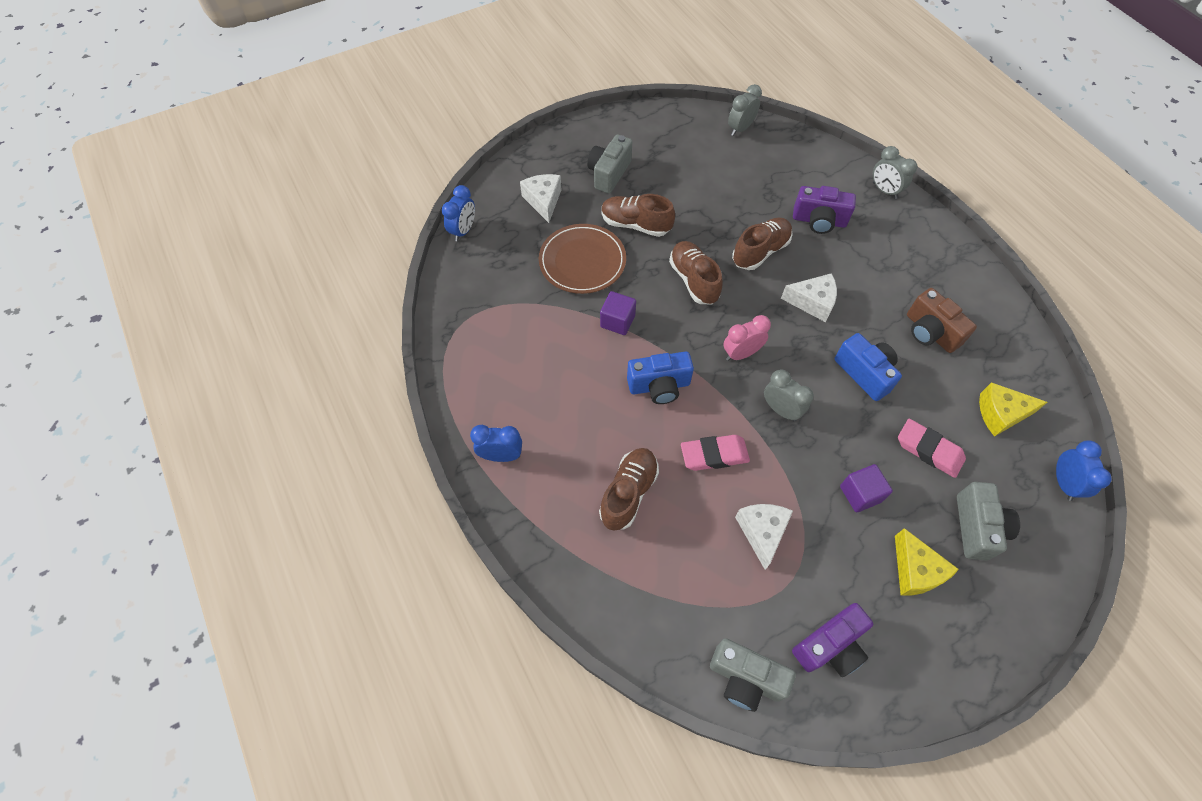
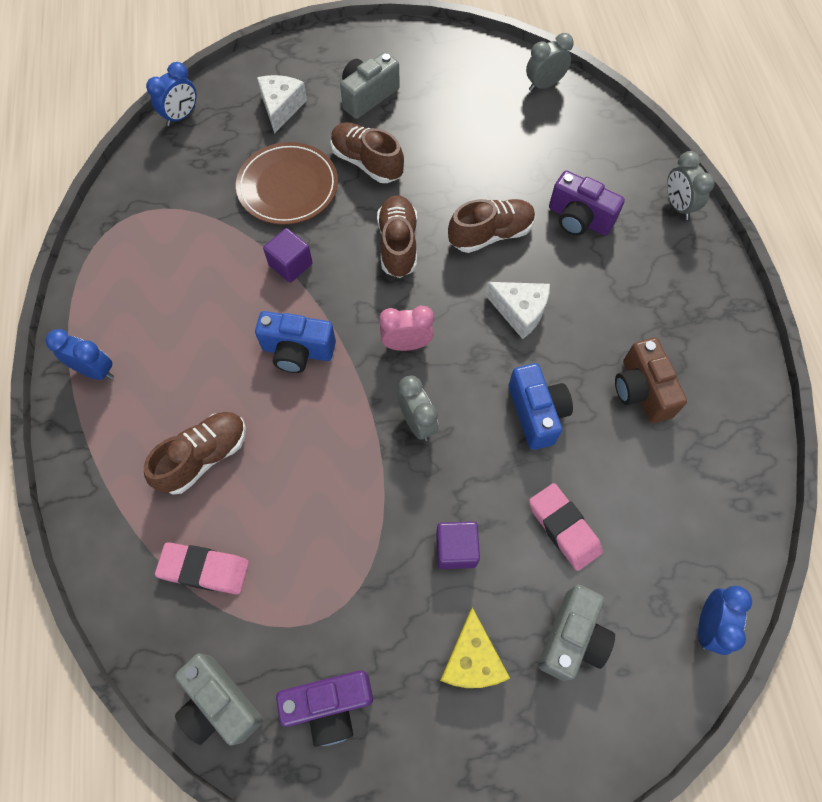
camera: 20 degrees right, 5 degrees up
pink eraser [681,435,750,471] -> pink eraser moved to [155,542,249,594]
white cheese [735,504,793,570] -> none
yellow cheese [979,382,1048,437] -> none

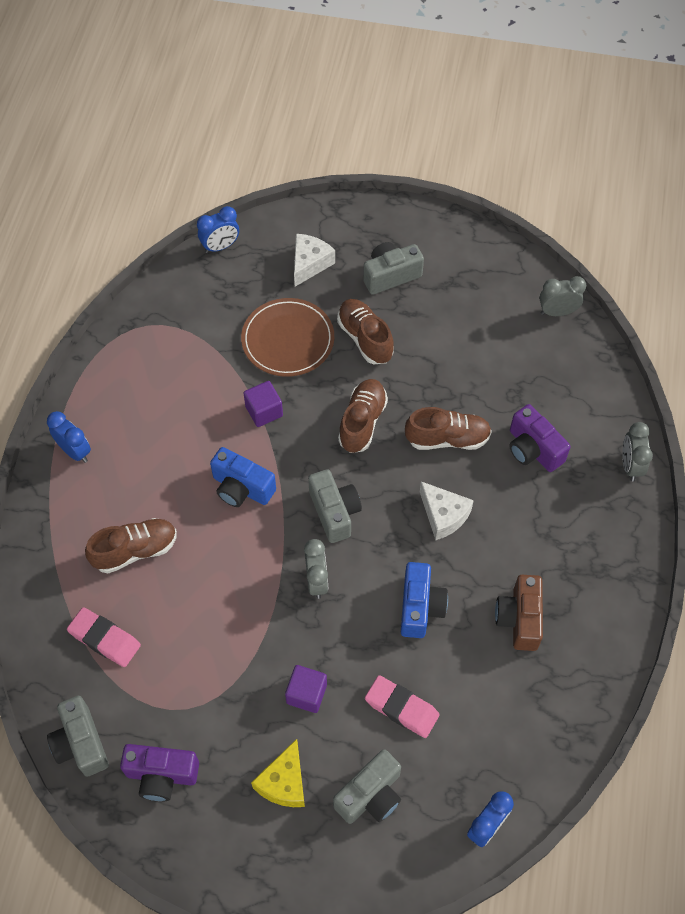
camera: 20 degrees right, 5 degrees down
pink clock [379,306,434,351] -> grey camera [308,469,362,543]
pink eraser [529,483,603,571] -> pink eraser turned 45 degrees counterclockwise [365,675,439,738]

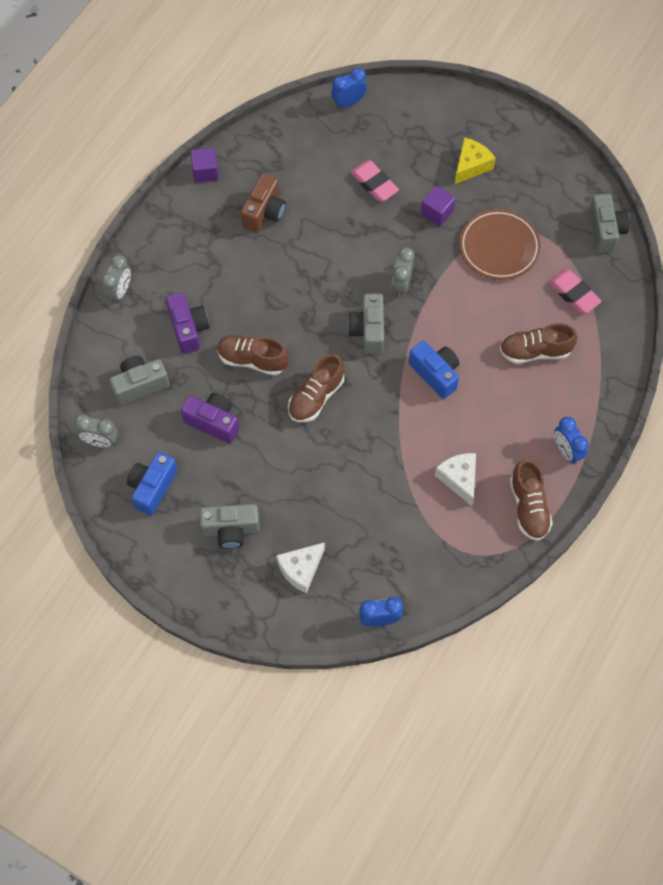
camera: 160 degrees left, 5 degrees up
purple camera [120,744,199,802] -> purple camera moved to [181,393,239,444]
brown plate [241,298,334,377] -> brown plate moved to [459,209,541,280]
purple cube [243,381,283,427] -> purple cube moved to [190,147,219,183]
grey camera [333,749,401,824] -> grey camera moved to [110,356,170,405]
brown shoe [337,299,394,364] -> brown shoe moved to [510,459,553,541]
blue camera [401,562,448,638] -> blue camera moved to [127,452,178,516]
white cheese [420,481,474,540] -> white cheese moved to [435,453,476,506]

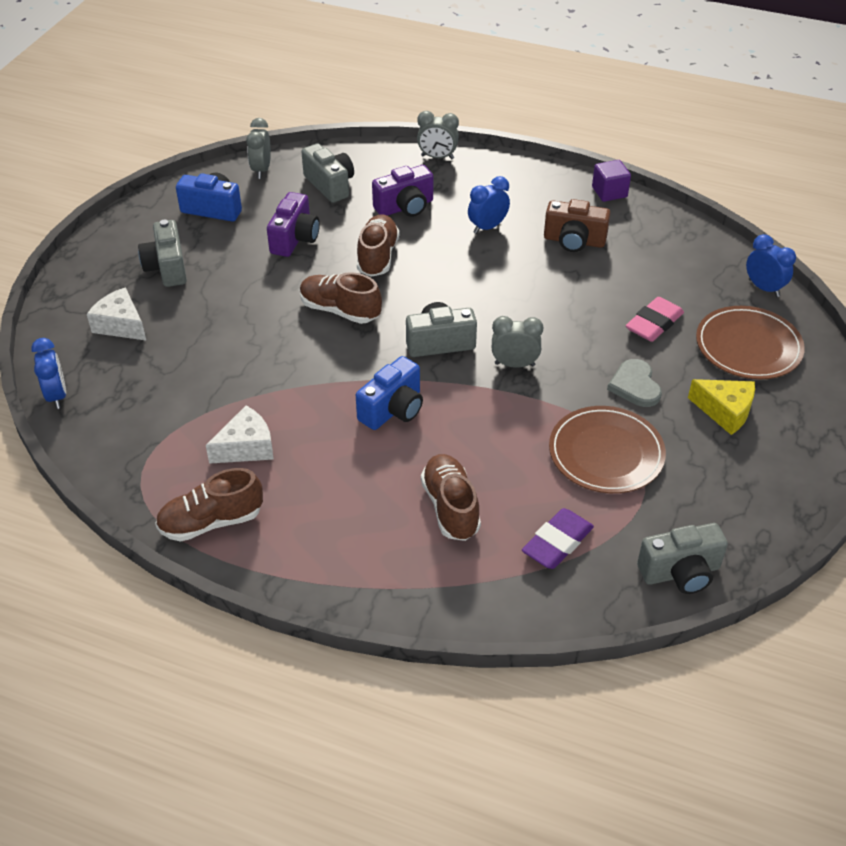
camera: 80 degrees right, 20 degrees down
purple cube [421,186,455,226] -> grey heart [607,359,662,407]
pink eraser [548,269,602,314] -> purple eraser [522,508,594,569]
blue clock [554,417,589,464] -> blue clock moved to [468,176,510,234]
none -> brown plate [696,306,805,379]

